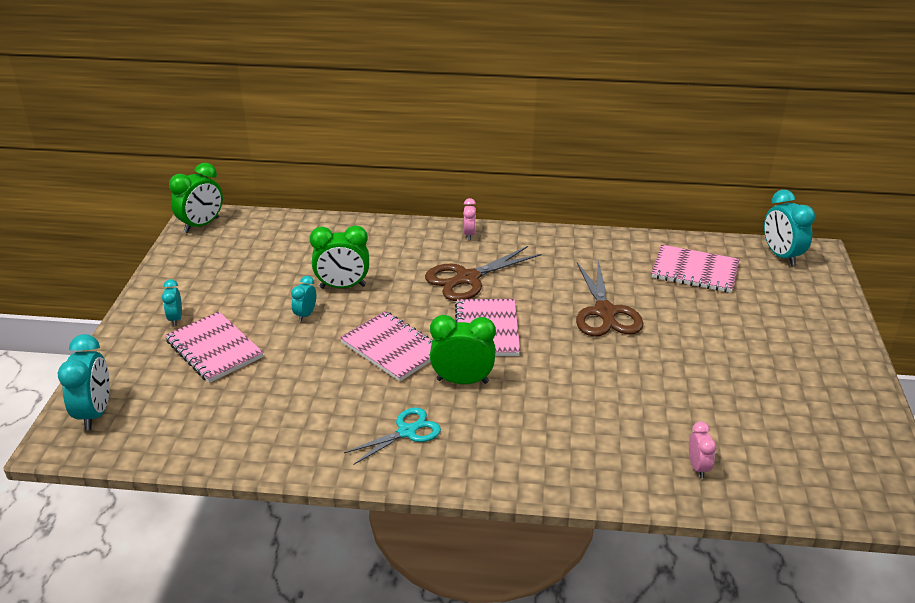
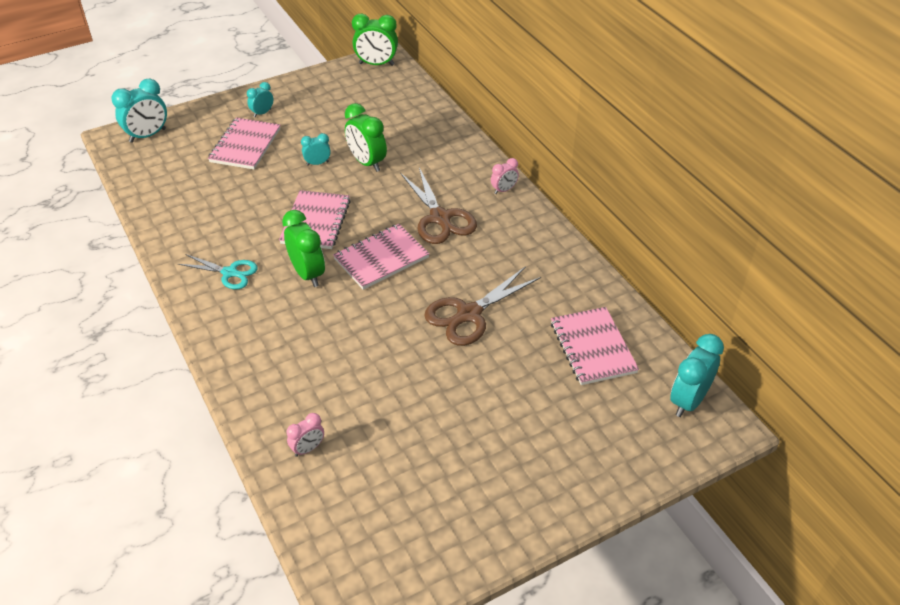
camera: 55 degrees right, 10 degrees up
brown scissors [425,246,541,301] -> brown scissors turned 135 degrees counterclockwise [401,168,477,244]

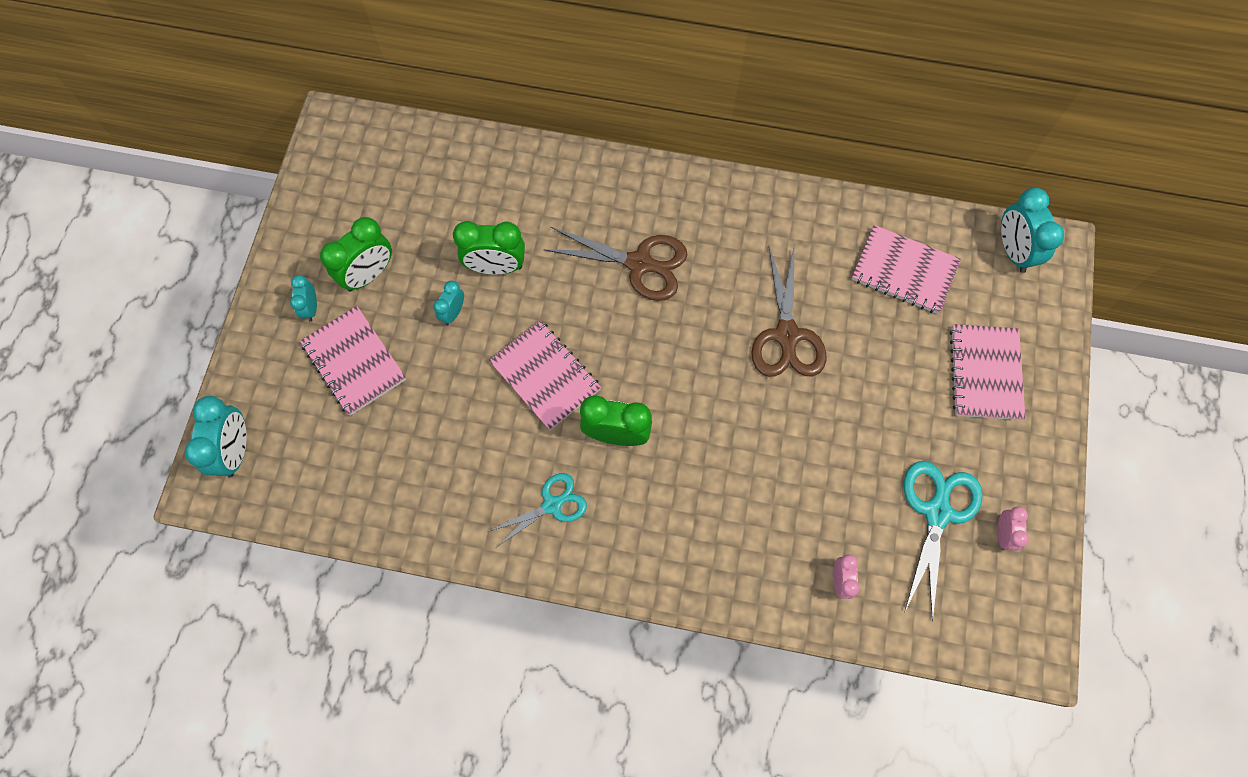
camera: 50 degrees left, 25 degrees up
pink notebook [333,224,430,290] -> pink notebook moved to [950,324,1025,420]
green clock [352,13,398,66] -> green clock moved to [320,217,392,292]
pink clock [491,158,519,194] -> pink clock moved to [997,506,1029,551]
none -> turquoise scissors [904,461,983,621]

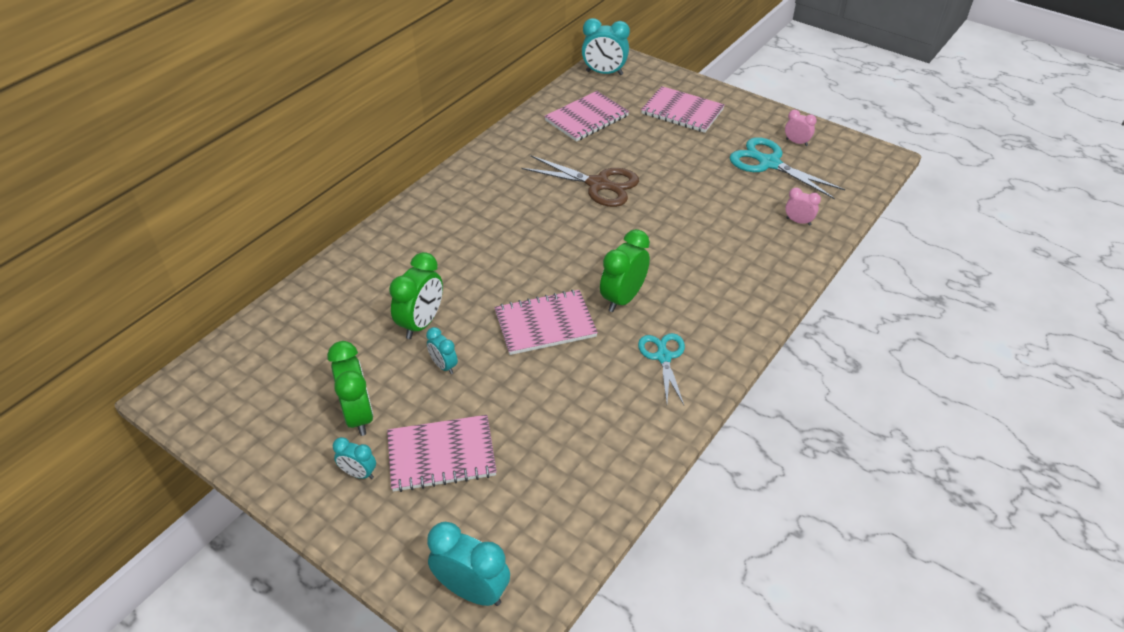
camera: 65 degrees left, 25 degrees down
brown scissors [543,227,688,301] -> none

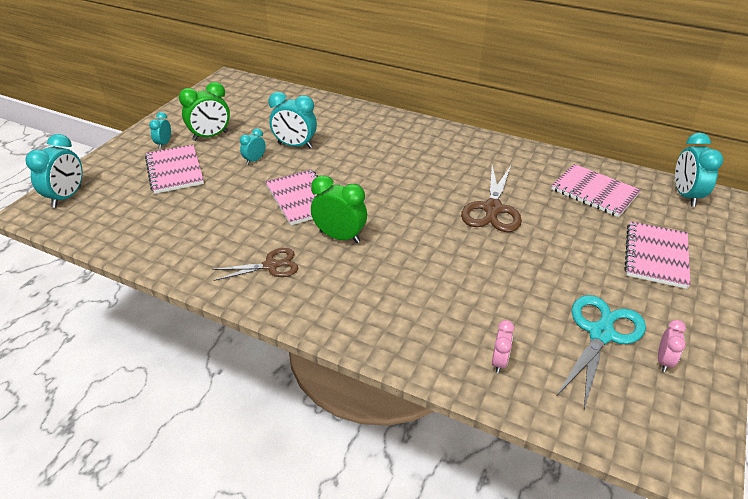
camera: 80 degrees right, 5 degrees down
green clock [389,252,443,339] -> turquoise clock [268,92,317,148]
turquoise scissors [638,333,685,405] -> brown scissors [212,248,298,281]

